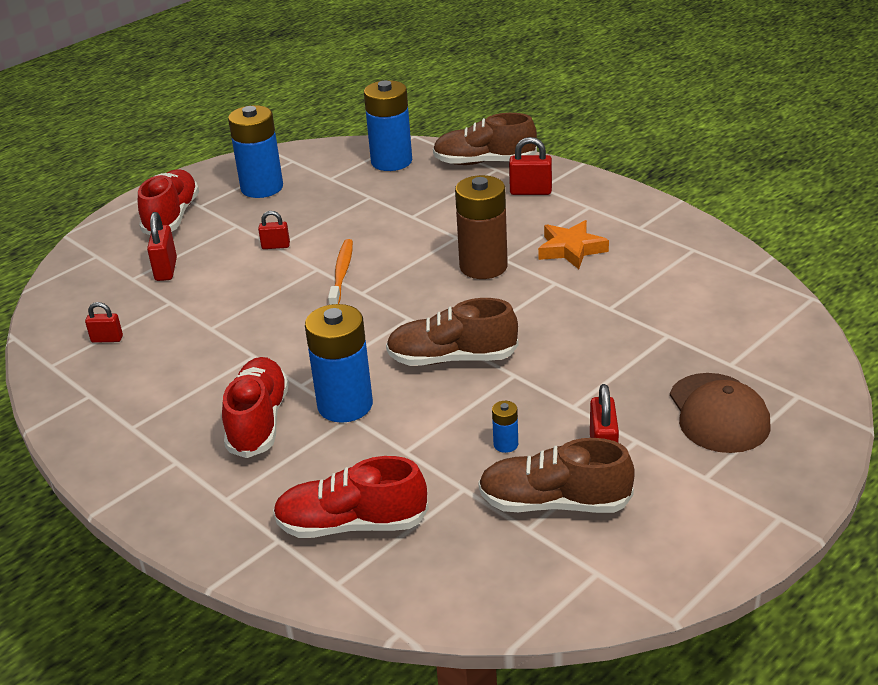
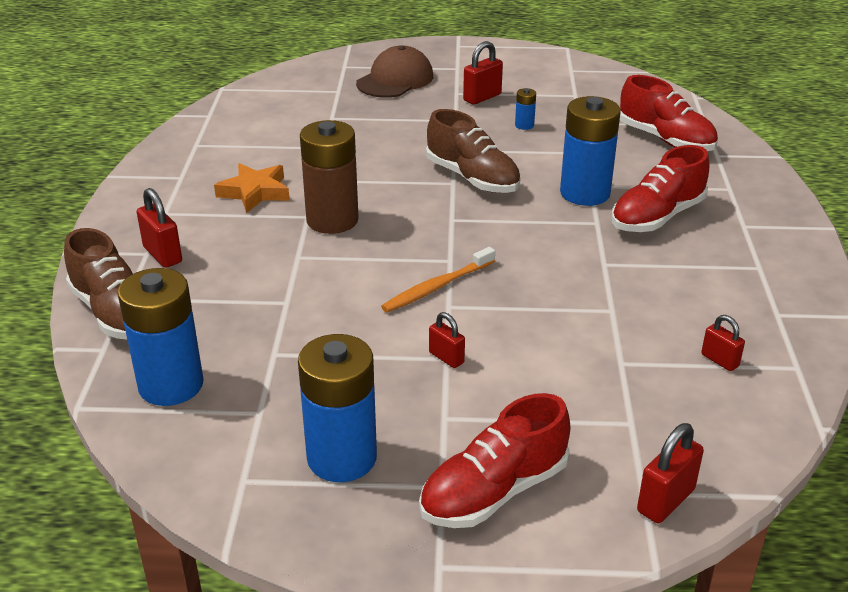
camera: 135 degrees left, 0 degrees up
red padlock [147,212,177,281] -> red padlock moved to [637,423,704,523]
brown shoe [478,438,635,513] -> none

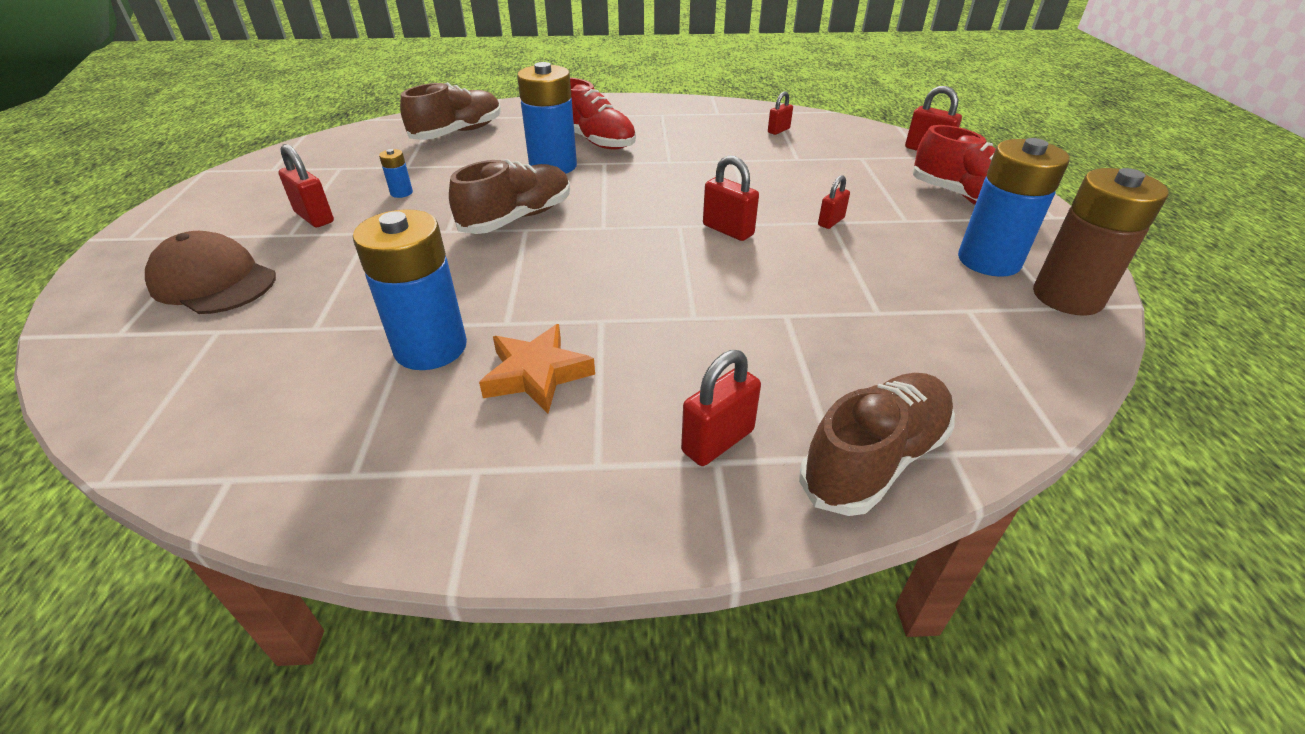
camera: 95 degrees left, 5 degrees up
blue battery [118,268,204,406] -> blue battery moved to [353,209,467,370]
brown battery [300,120,359,234] -> brown battery moved to [1033,168,1168,315]
orange toothbrush [381,247,495,312] -> red padlock [703,155,759,241]
red shoe [620,75,718,151] -> brown shoe [400,82,501,140]

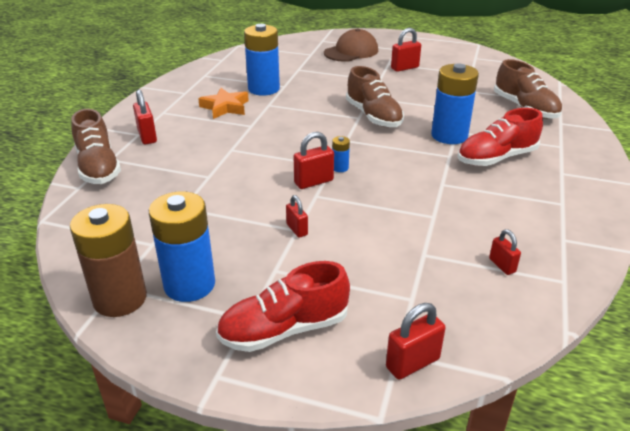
camera: 110 degrees right, 5 degrees down
blue battery [379,149,413,198] -> blue battery moved to [332,136,350,172]

